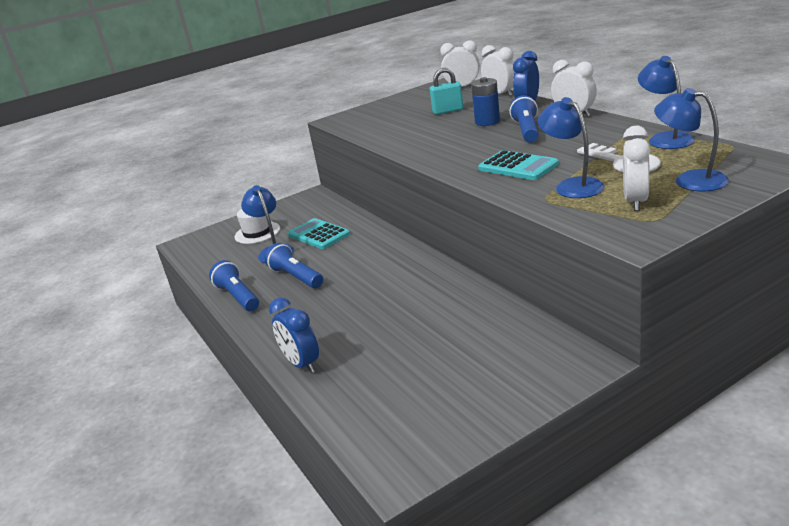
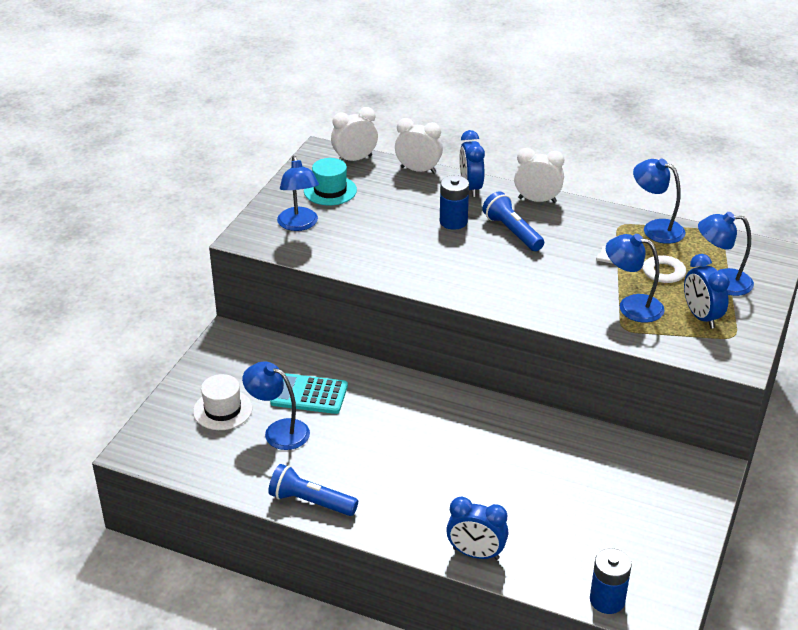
camera: 40 degrees left, 10 degrees up
blue flashlight [264,243,323,288] -> none
turquoise padlock [430,68,463,115] -> none
turquoise calculator [478,150,559,180] -> none
white clock [623,126,651,211] -> blue clock [684,254,730,329]
none -> blue lamp [277,156,319,231]
none -> turquoise hat [304,158,357,205]
none -> blue battery [590,548,632,614]

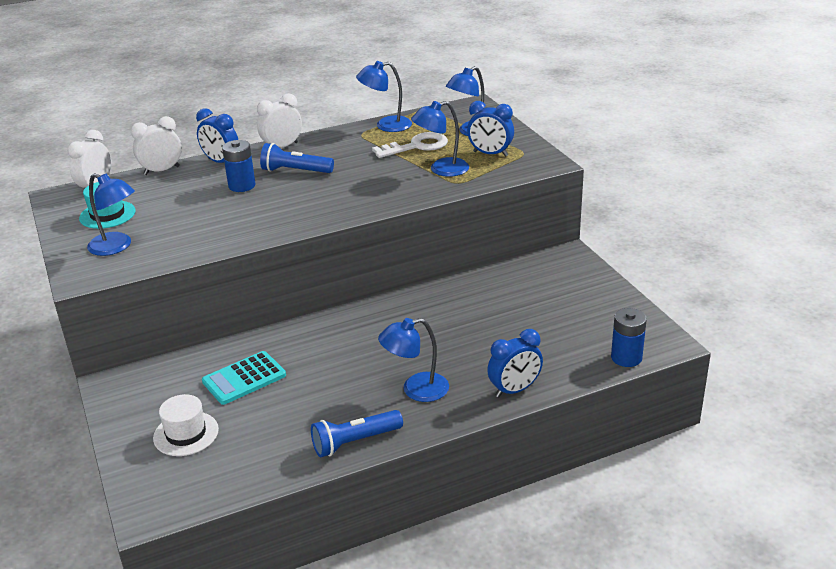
camera: 45 degrees left, 5 degrees down
blue lamp [242,361,310,450] -> blue lamp moved to [378,318,449,402]

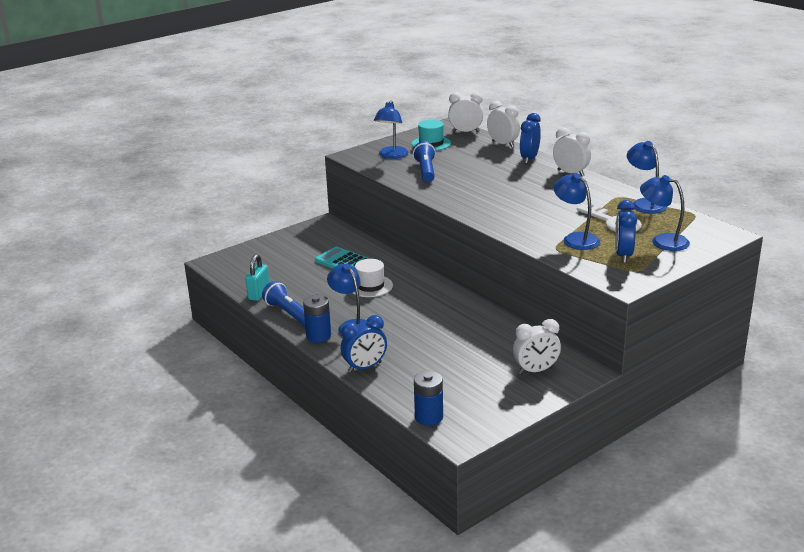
camera: 75 degrees right, 5 degrees down
white hat [153,394,219,456] -> white hat moved to [352,259,393,297]
blue battery [222,140,256,192] -> blue battery moved to [303,295,331,342]
blue flashlight [260,143,334,173] -> blue flashlight moved to [413,141,436,182]
blue clock [487,329,543,398] -> blue clock turned 75 degrees counterclockwise [341,315,387,372]
none -> turquoise padlock [245,254,269,301]
none -> white clock [513,319,561,374]

